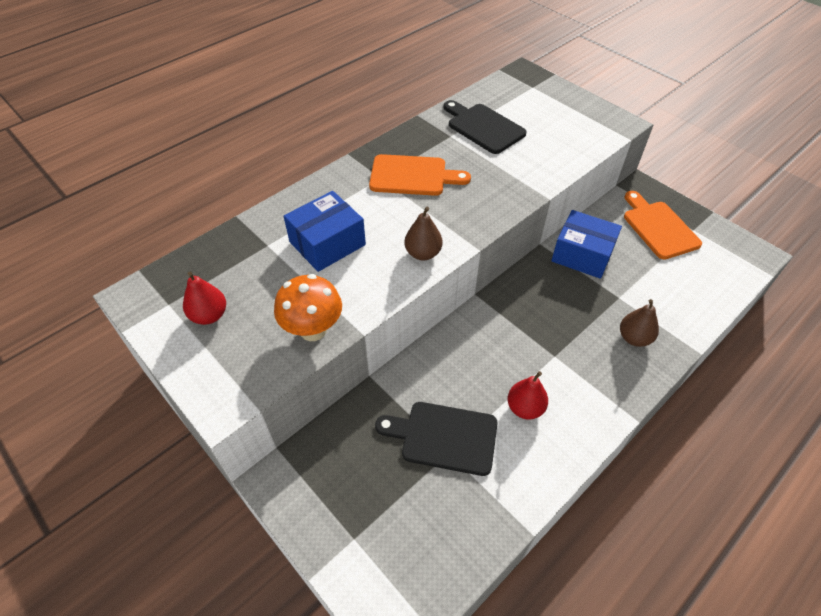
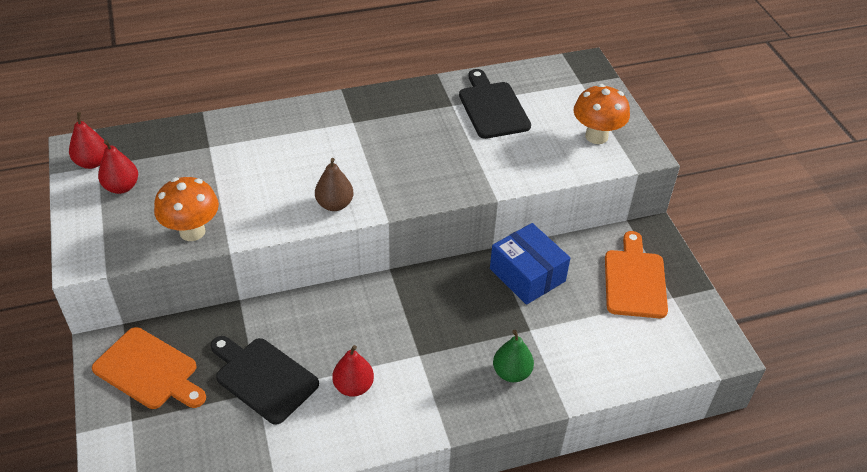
camera: 25 degrees right, 5 degrees down
blue box [284,191,366,272] -> none
orange cutting board [369,154,471,196] -> orange cutting board moved to [92,327,206,409]
brown pear [620,299,659,347] -> green pear [493,330,534,382]
none -> red pear [69,112,107,169]
none -> orange mushroom [573,84,630,144]

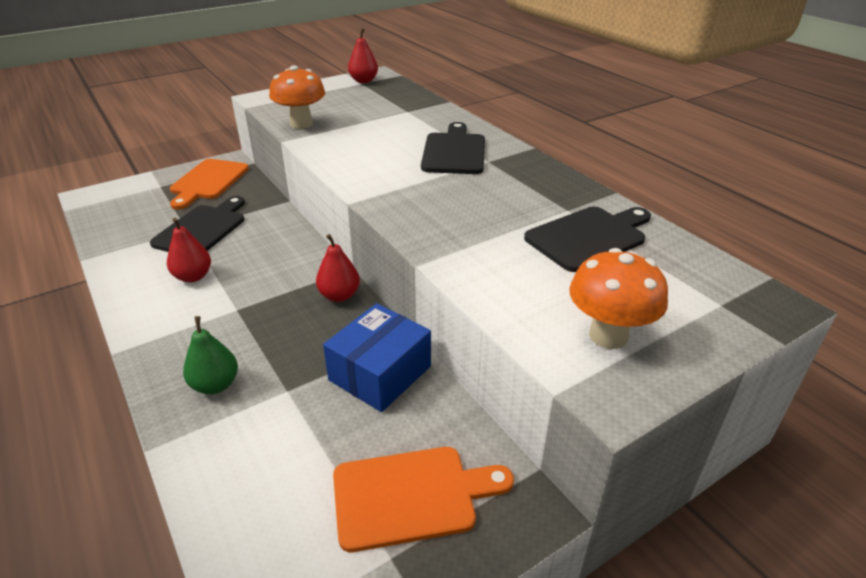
camera: 75 degrees right, 10 degrees down
red pear [98,140,138,194] -> red pear moved to [316,234,360,302]
brown pear [315,158,353,211] -> none
none -> black cutting board [421,122,485,174]

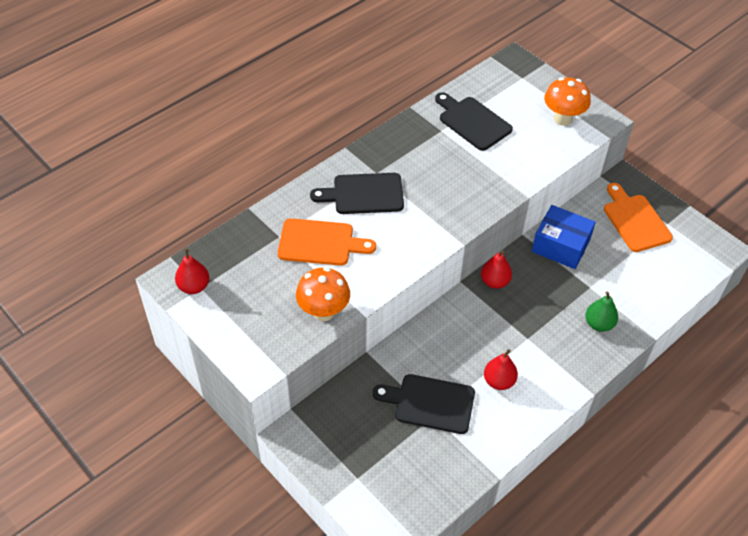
camera: 100 degrees left, 15 degrees up
orange cutting board [170,159,249,210] -> orange cutting board moved to [277,218,376,266]

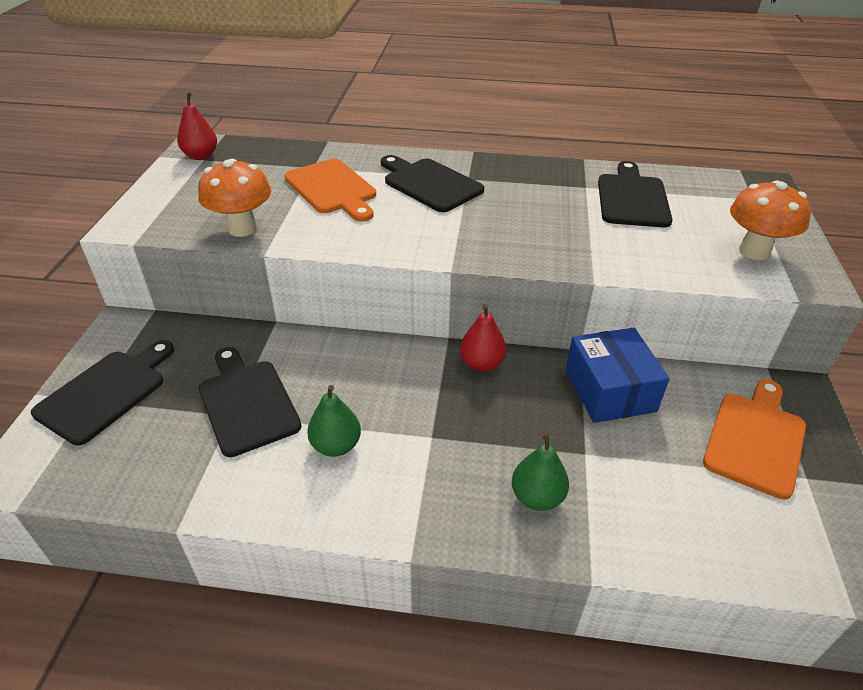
camera: 50 degrees right, 10 degrees down
red pear [484,349,518,390] -> green pear [307,385,361,457]
none -> black cutting board [31,340,174,445]

